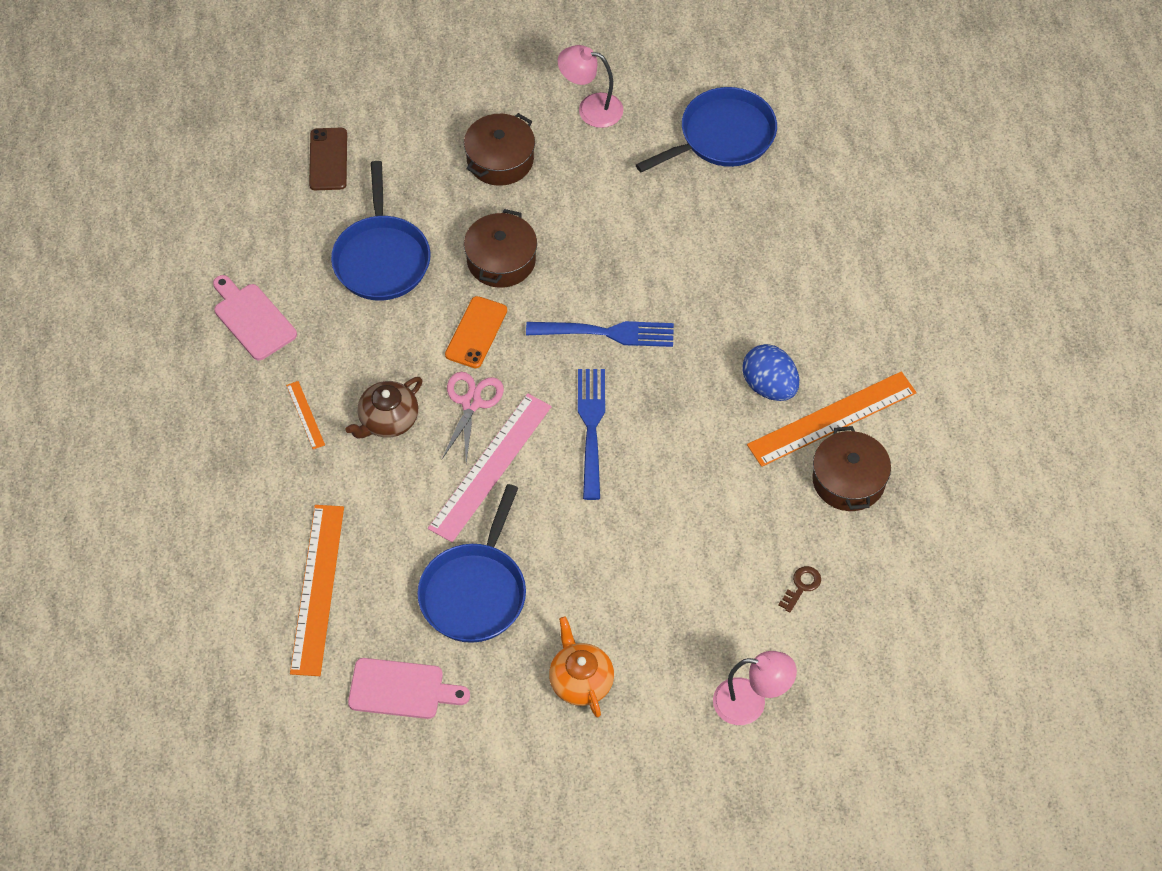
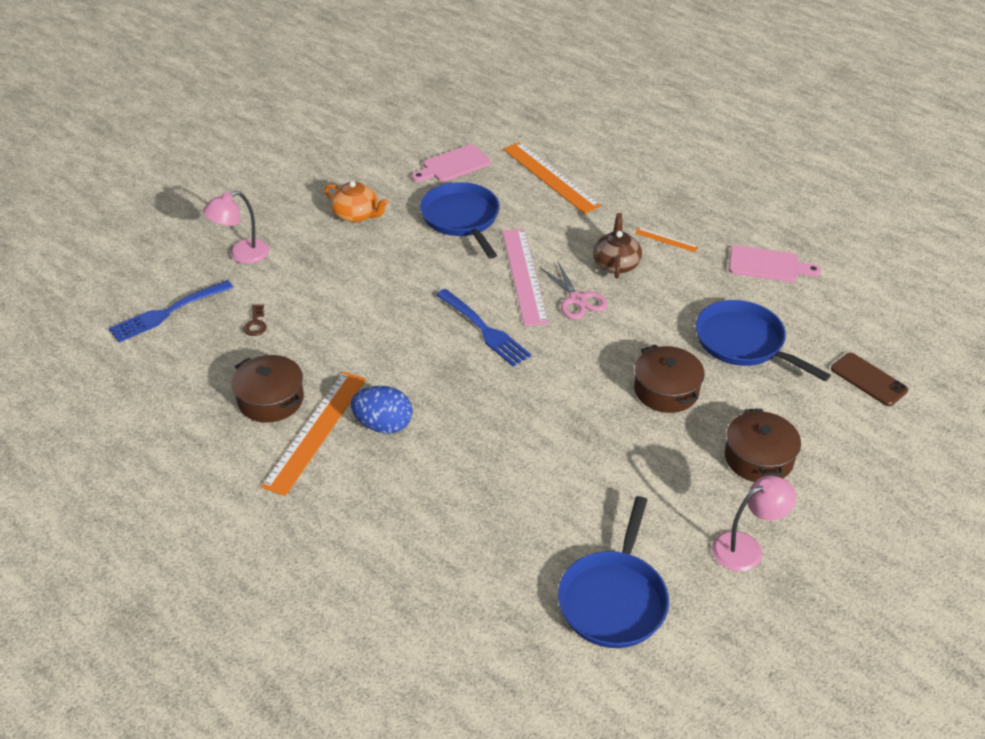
camera: 140 degrees right, 15 degrees down
orange phone [445,296,507,368] -> none
blue fork [526,321,674,347] -> blue fork moved to [109,280,233,342]

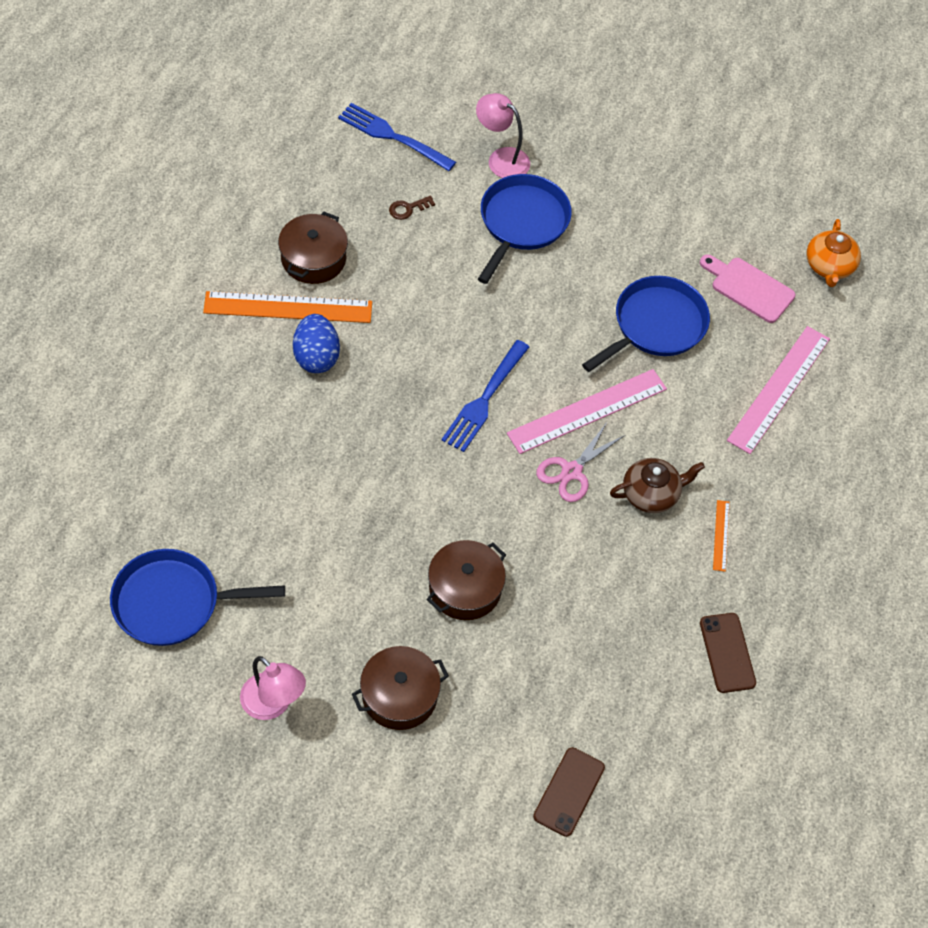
camera: 65 degrees right, 15 degrees up
orange teapot [324,181,388,222] -> orange teapot moved to [806,219,861,287]
orange ruler [503,142,602,214] -> pink ruler [727,326,830,454]
blue pan [695,300,831,381] -> blue pan moved to [478,174,572,284]
pink cutting board [729,246,821,282] -> brown phone [700,613,756,693]

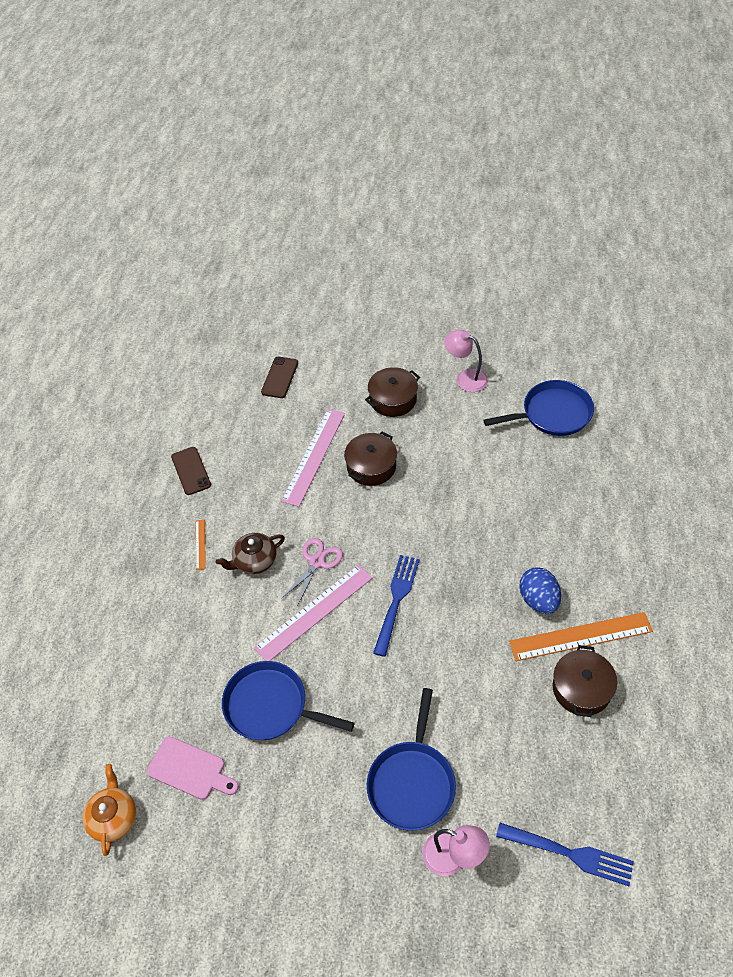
camera: 175 degrees right, 5 degrees down
brown key [389,196,435,220] -> none
blue pan [582,276,710,372] -> blue pan turned 75 degrees clockwise [222,661,355,740]
pink ruler [727,326,830,454] -> pink ruler moved to [281,409,345,507]

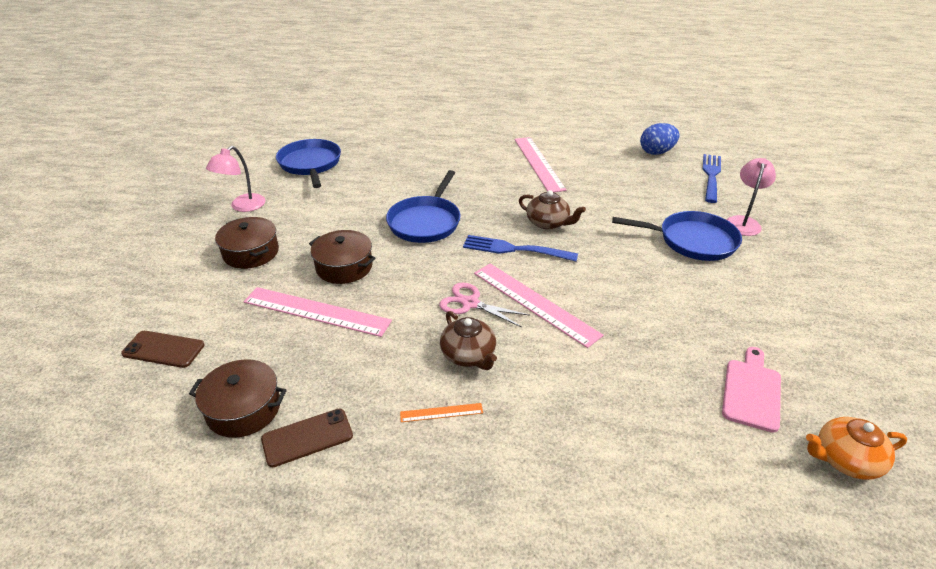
camera: 95 degrees left, 15 degrees down
blue pan [222,661,355,740] -> blue pan moved to [386,170,461,243]
orange ruler [509,612,653,661] -> pink ruler [515,137,566,192]
blue egg [519,567,561,614] -> blue egg moved to [640,123,679,155]
brown pot [553,645,617,717] -> brown pot moved to [189,359,287,438]
none -> brown teapot [519,190,586,230]

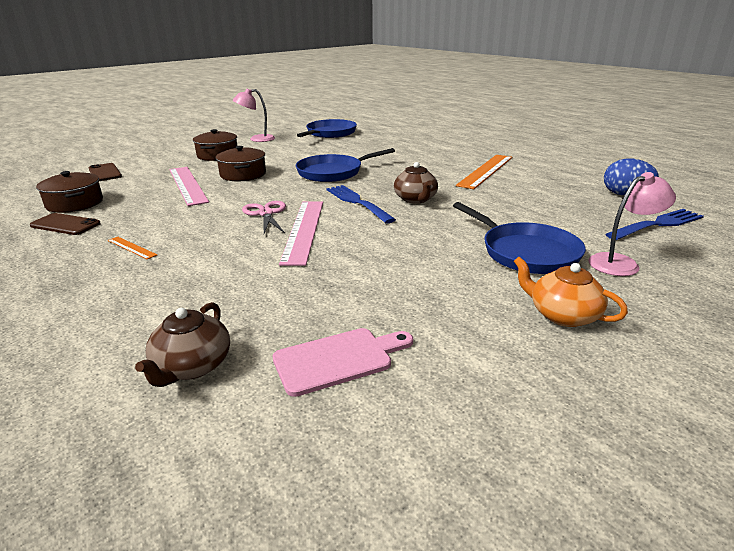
camera: 45 degrees right, 10 degrees down
brown teapot [440,311,497,370] -> brown teapot moved to [135,302,230,387]
pink ruler [515,137,566,192] -> orange ruler [456,155,512,189]
orange teapot [806,417,907,480] -> orange teapot moved to [514,257,628,327]

